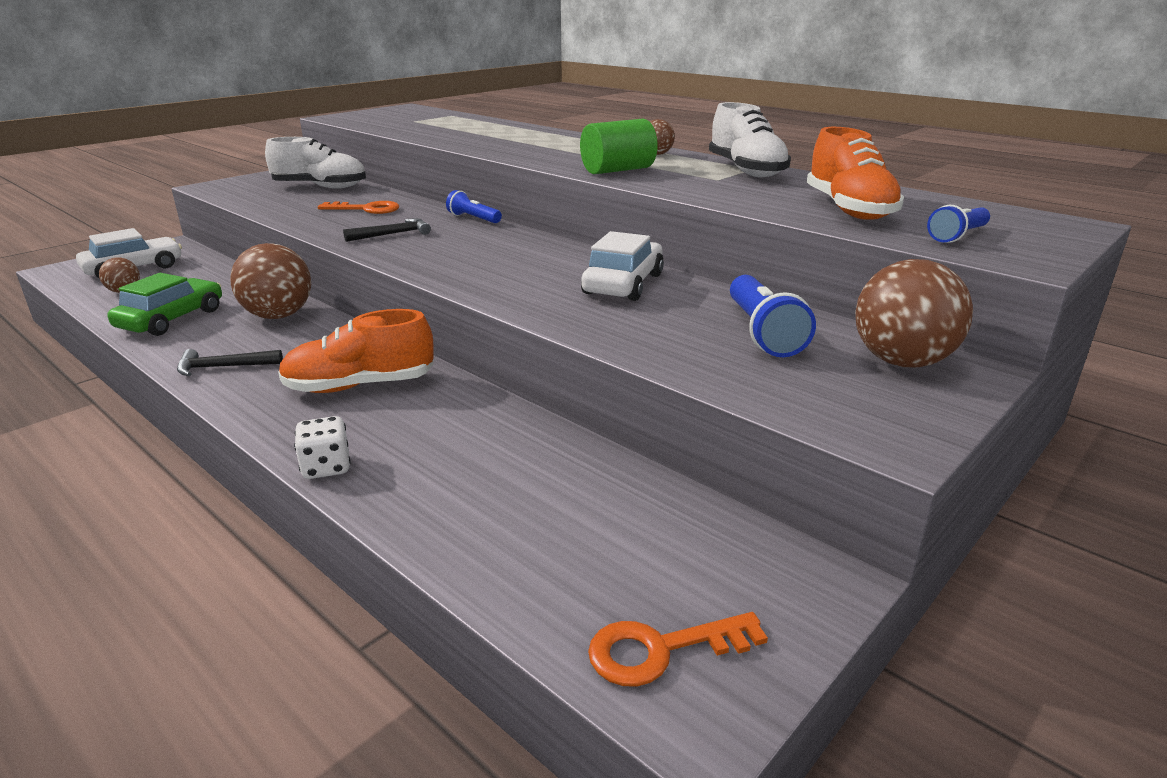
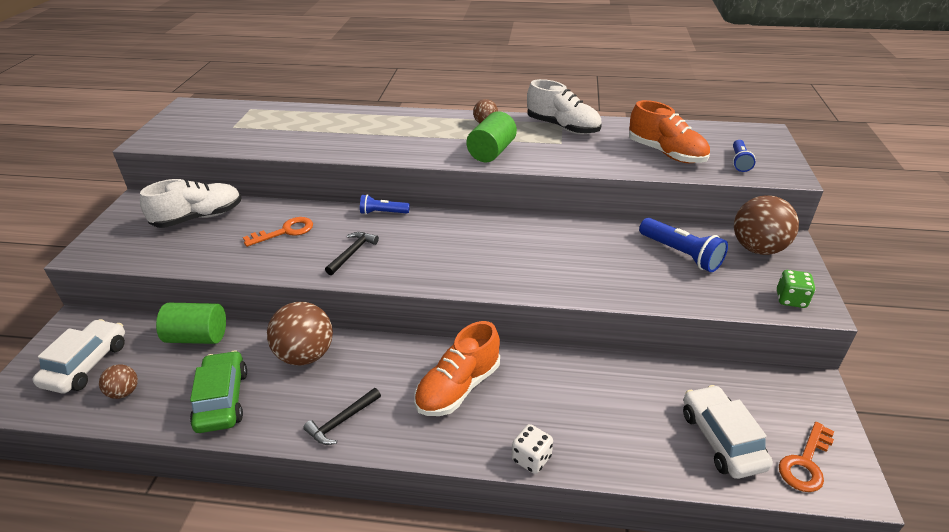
camera: 35 degrees left, 10 degrees up
white car [581,231,664,301] -> white car moved to [683,385,773,479]
none -> green cylinder [156,303,226,344]
none -> green dice [777,270,816,308]

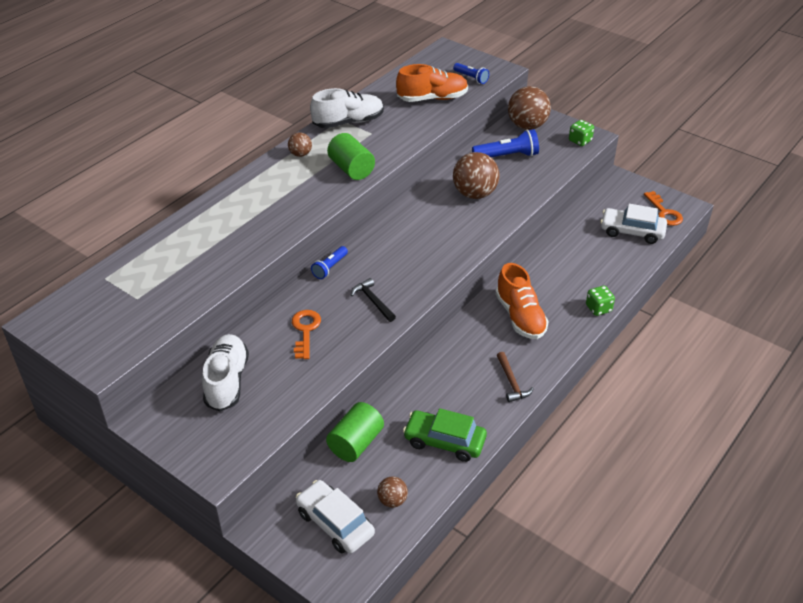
camera: 60 degrees left, 5 degrees up
brown ball [267,302,333,365] -> brown ball moved to [453,152,499,199]
black hammer [303,388,381,445] -> brown hammer [497,352,534,402]
white dice [512,424,553,474] -> green dice [586,286,615,316]

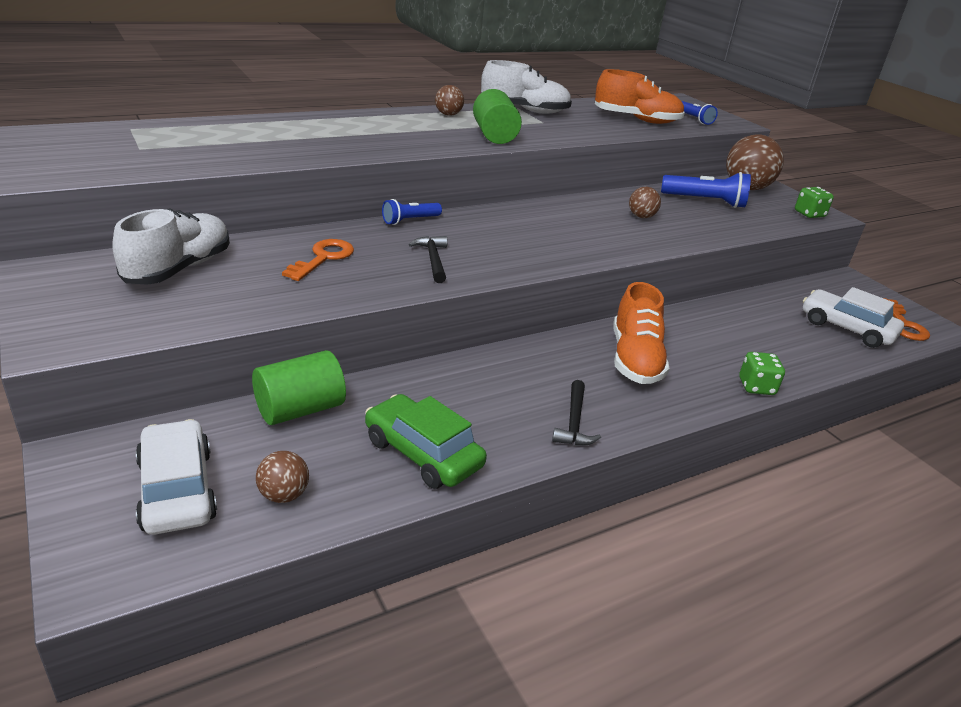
camera: 20 degrees right, 10 degrees down
brown ball [453,152,499,199] -> brown ball [629,187,661,218], size x0.51
brown hammer [497,352,534,402] -> black hammer [552,380,601,446]

